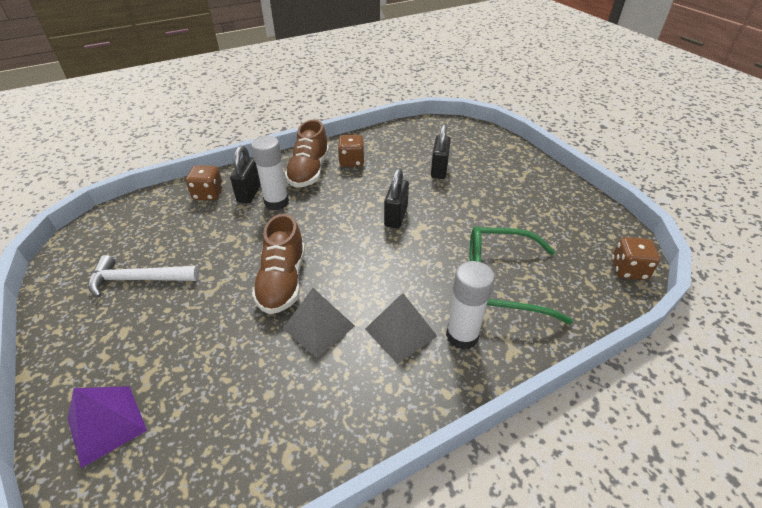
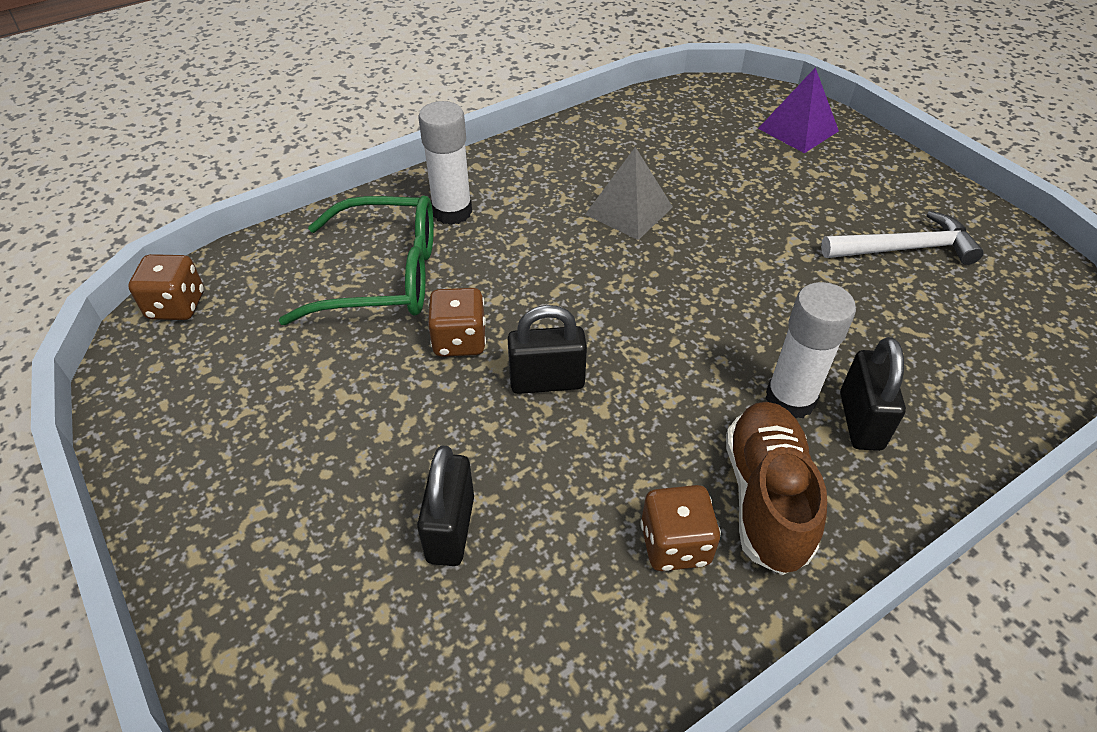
camera: 175 degrees right, 5 degrees up
brown dice [186,165,223,200] -> brown dice moved to [428,288,486,357]
brown shoe [252,213,305,314] -> none
grey pyramid [365,293,437,364] -> none
black padlock [384,168,409,228] -> black padlock turned 75 degrees clockwise [508,305,587,394]

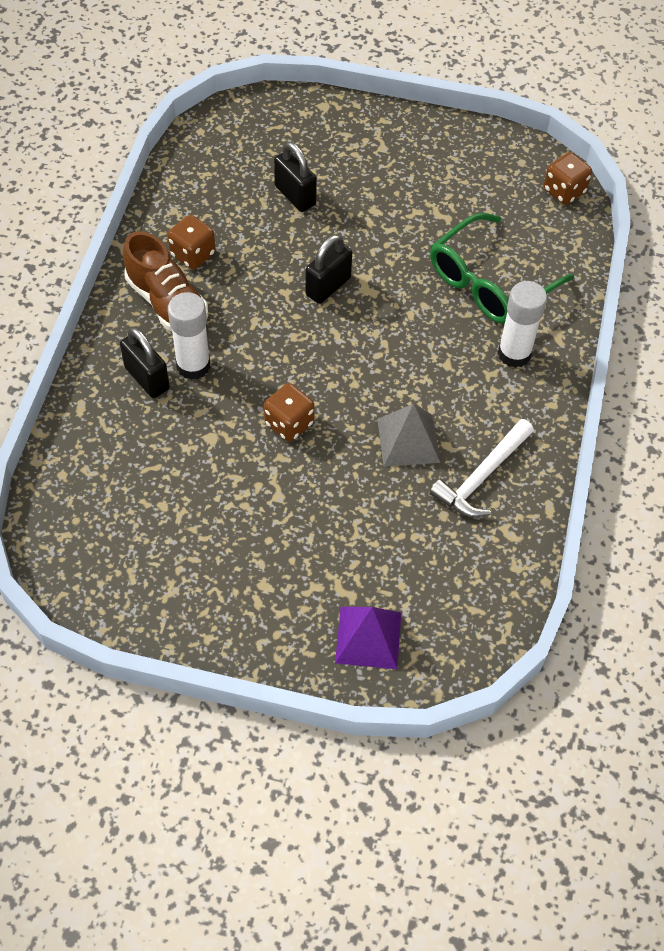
camera: 135 degrees right, 10 degrees up
brown dice [428,288,486,357] -> brown dice moved to [264,383,315,442]
white hammer [821,211,984,265] -> white hammer moved to [429,419,534,517]

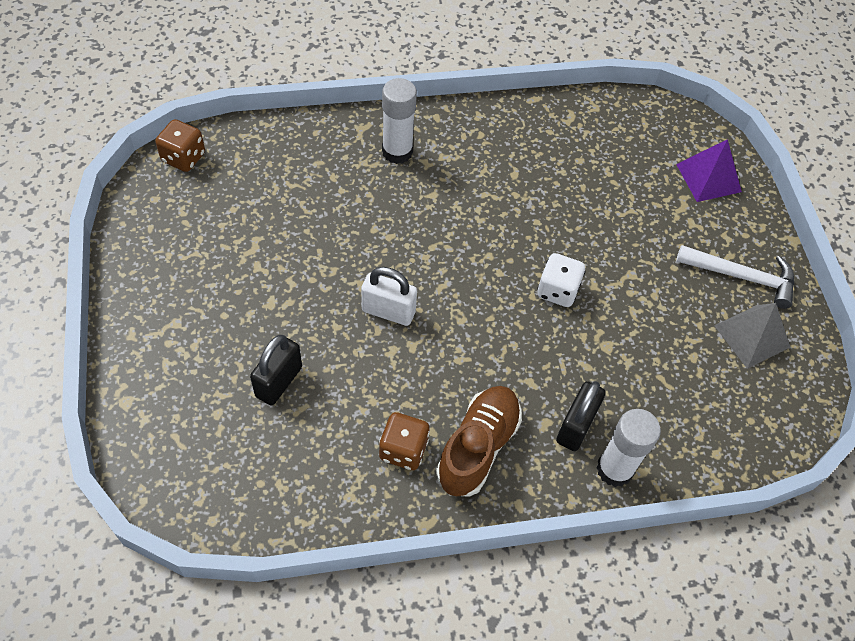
camera: 115 degrees left, 0 degrees up
white glue stick [168,292,210,380] -> white glue stick moved to [596,409,661,487]
brown dice [264,383,315,442] -> white dice [537,253,586,307]
black padlock [305,234,352,304] -> white padlock [361,267,417,326]
grey pyramid [377,404,440,467] -> grey pyramid moved to [714,303,790,369]
white hammer [429,419,534,517] -> white hammer moved to [676,245,794,309]
green glasses [430,213,574,324] -> none

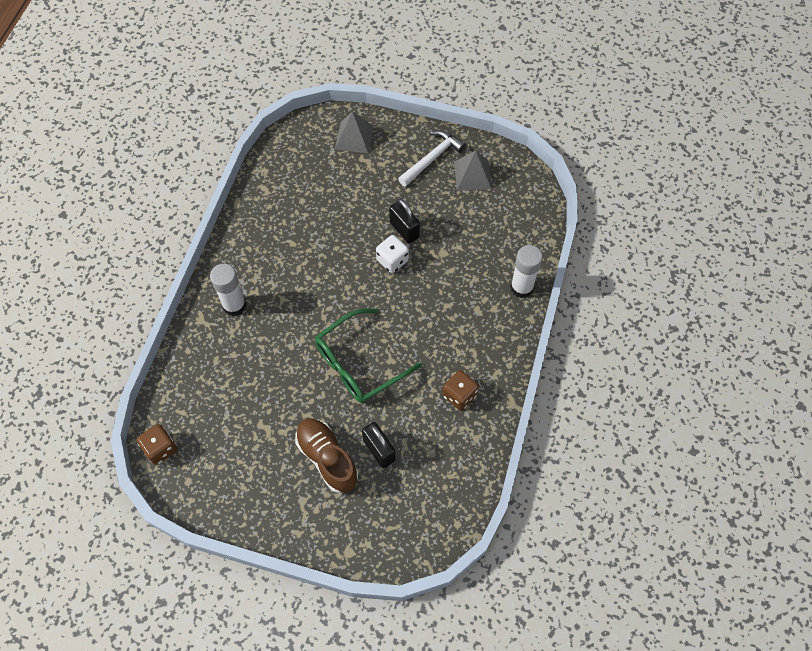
camera: 60 degrees left, 5 degrees up
white padlock [361,267,417,326] -> green glasses [315,308,422,403]
brown shoe [436,386,522,497] -> brown shoe moved to [295,418,358,493]
black padlock [556,381,606,451] -> black padlock moved to [389,198,420,244]
purple pyramid [676,139,742,202] -> grey pyramid [335,112,374,153]

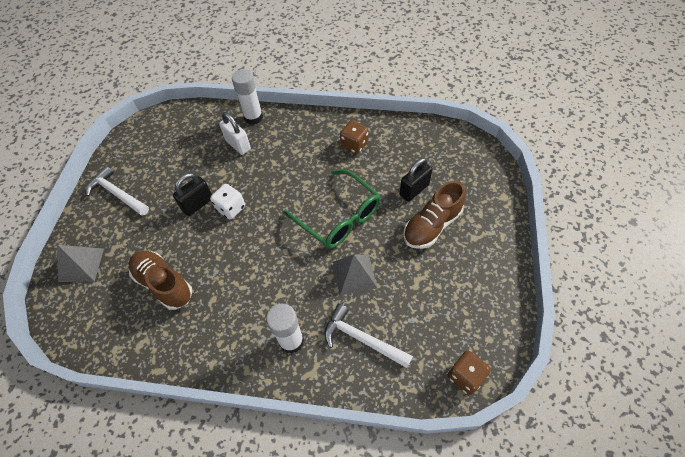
camera: 95 degrees left, 5 degrees down
grey pyramid [454,151,492,191] -> grey pyramid moved to [333,254,377,296]
none -> brown shoe [129,251,192,310]
none -> white padlock [219,112,251,155]
none -> white hammer [324,304,413,368]

